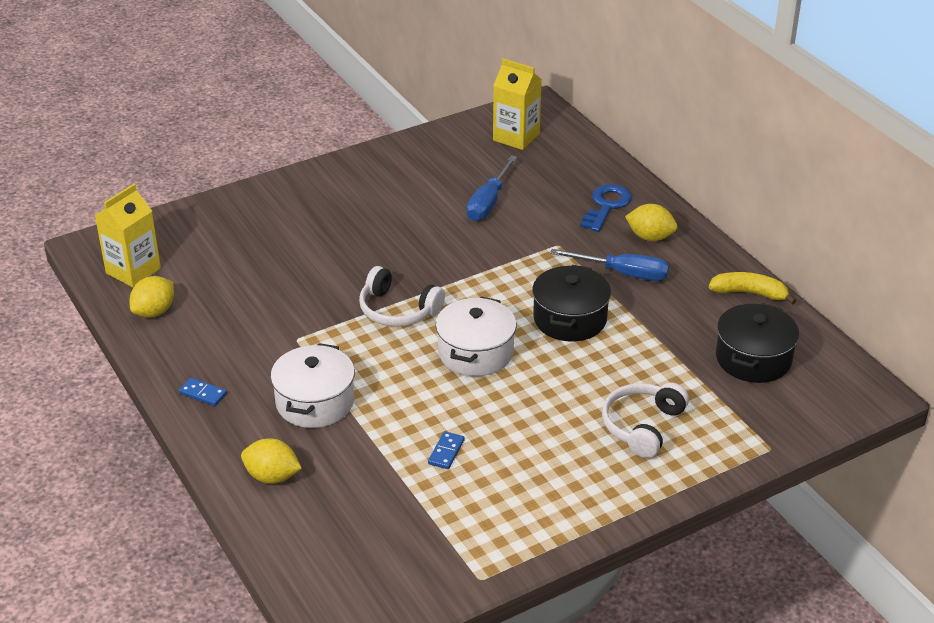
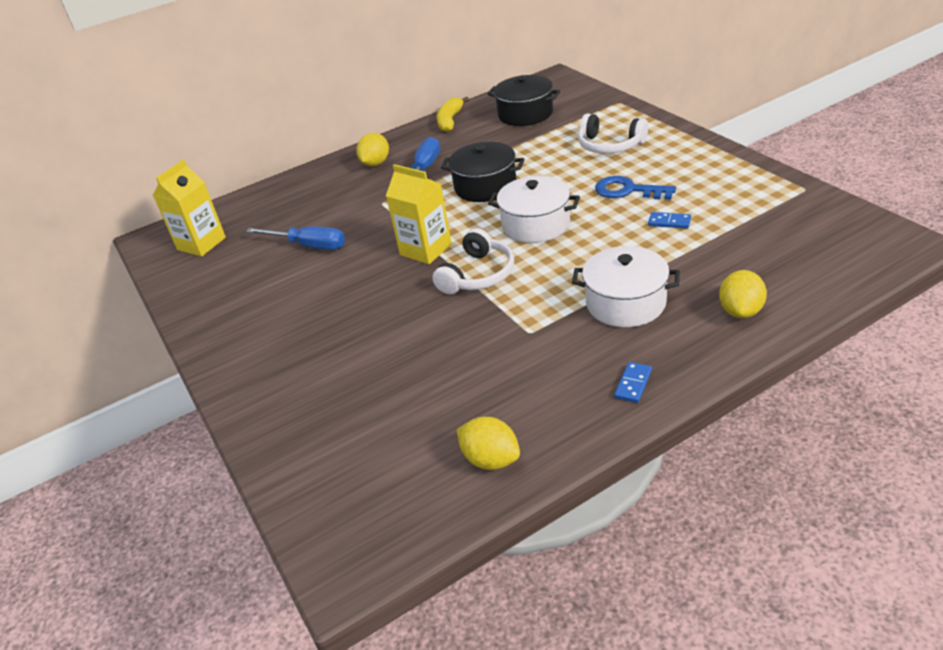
camera: 85 degrees left, 0 degrees up
yellow carton [95,184,161,287] -> yellow carton moved to [386,164,452,264]
blue key [580,184,632,232] -> blue key moved to [595,176,676,200]

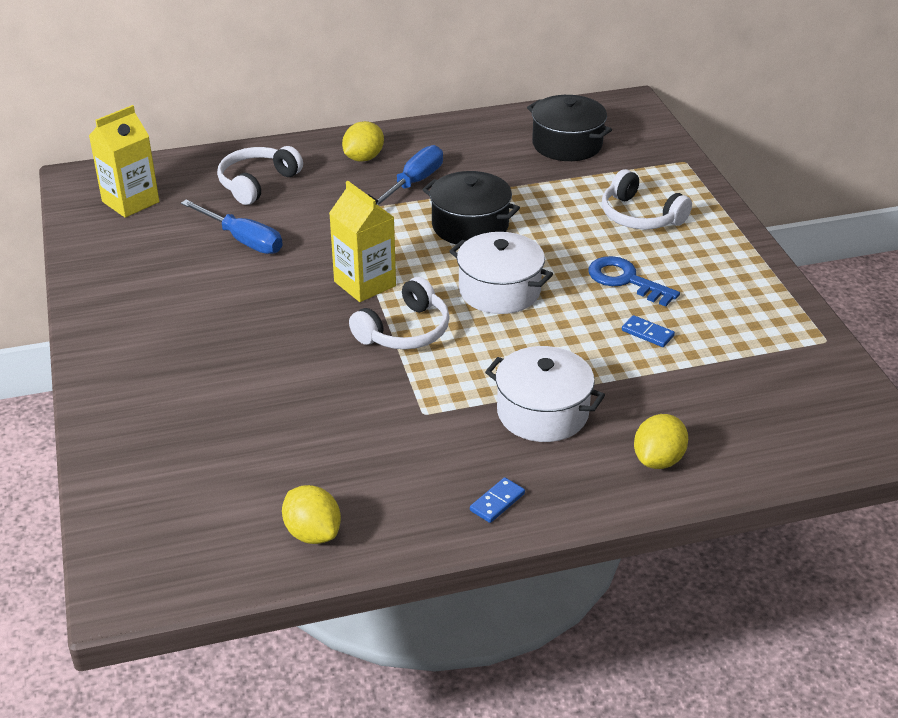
camera: 10 degrees right, 0 degrees up
yellow banana [437,97,469,132] -> none
none -> white headphones [217,146,303,205]

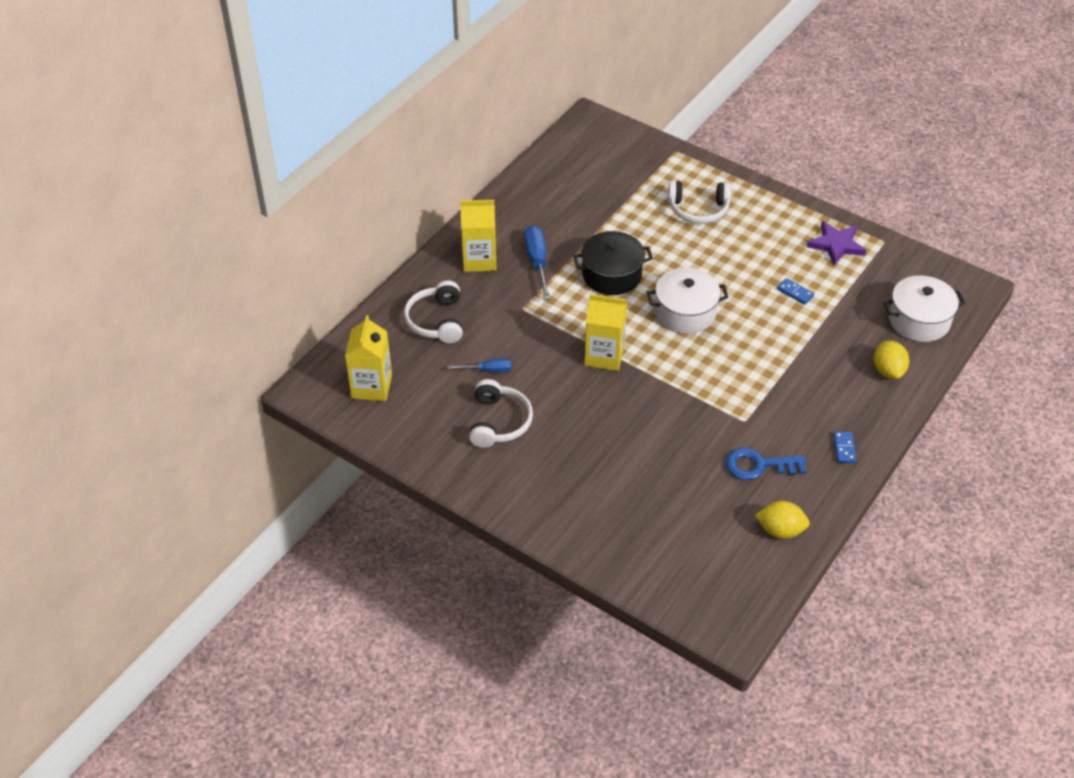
camera: 40 degrees left, 10 degrees up
blue screwdriver [181,199,283,254] -> blue screwdriver [447,359,512,372], size x0.61
yellow lemon [342,121,384,162] -> yellow carton [460,200,497,272]
white headphones [349,277,450,349] -> white headphones moved to [469,379,533,448]
white pot [485,346,605,442] -> white pot moved to [883,275,965,342]
black pot [527,95,612,161] -> none
blue key [588,256,680,307] -> blue key moved to [726,448,807,480]
blue domino [622,315,675,347] -> blue domino turned 45 degrees clockwise [777,278,814,305]
none -> purple star [807,221,866,265]

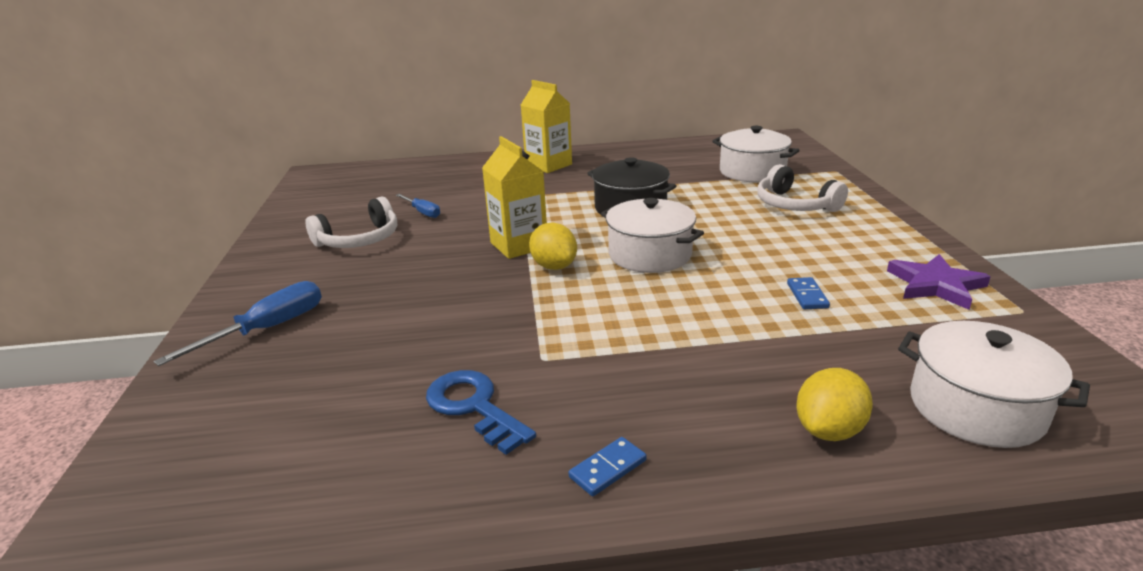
camera: 50 degrees right, 20 degrees down
yellow carton [345,315,392,401] -> none
white headphones [404,281,463,343] -> none
blue screwdriver [524,226,550,300] -> blue screwdriver moved to [153,281,322,366]
yellow lemon [755,501,810,539] -> yellow lemon moved to [529,223,577,270]
none -> white pot [712,126,800,183]

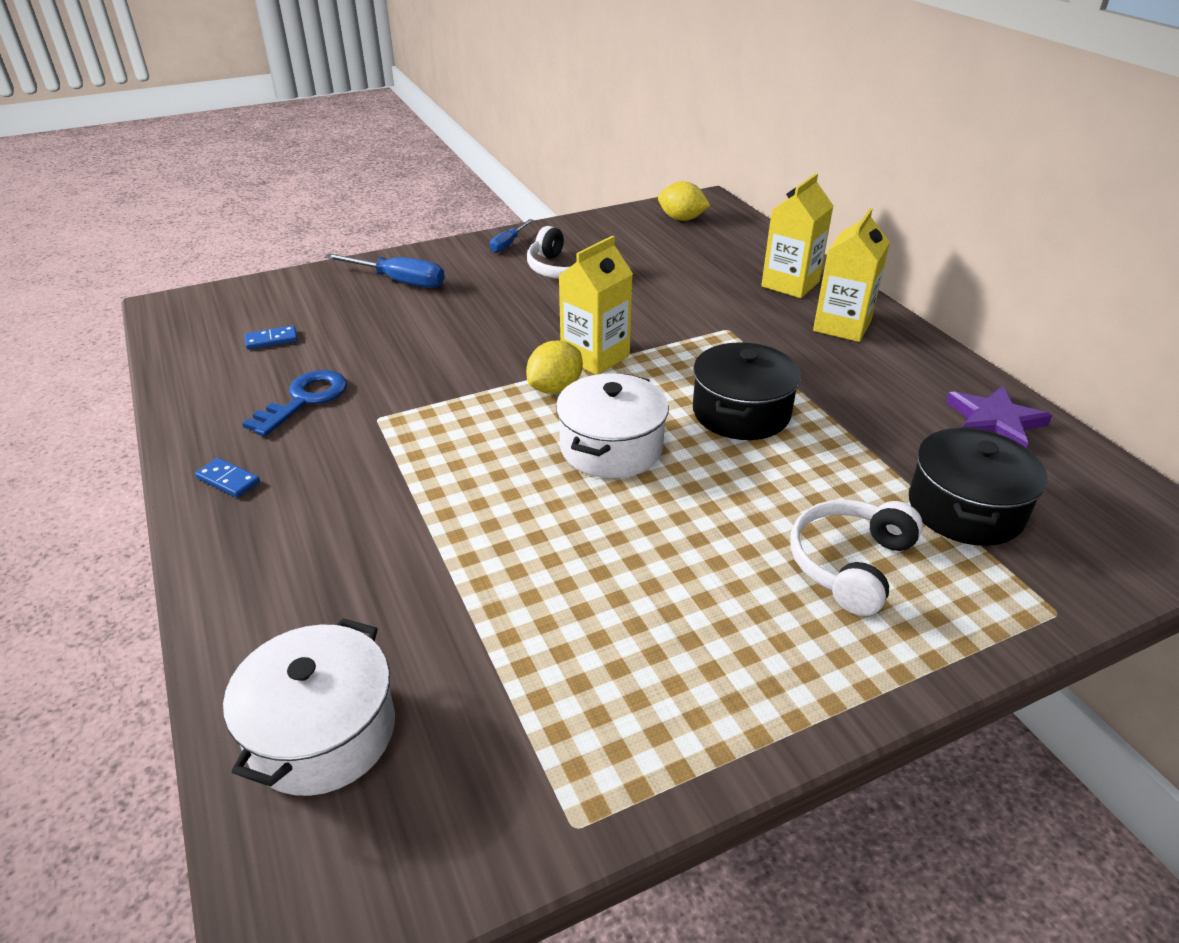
camera: 70 degrees right, 10 degrees up
blue screwdriver [396,194,440,218] -> blue screwdriver moved to [490,219,533,253]
white pot [712,126,800,183] -> black pot [909,426,1048,546]
blue domino [787,277,830,309] -> blue domino moved to [245,326,298,350]
yellow lemon [796,368,873,441] -> yellow lemon moved to [658,181,710,221]
purple star [887,254,991,310] -> purple star moved to [946,386,1052,448]
none -> yellow carton [761,173,833,298]

